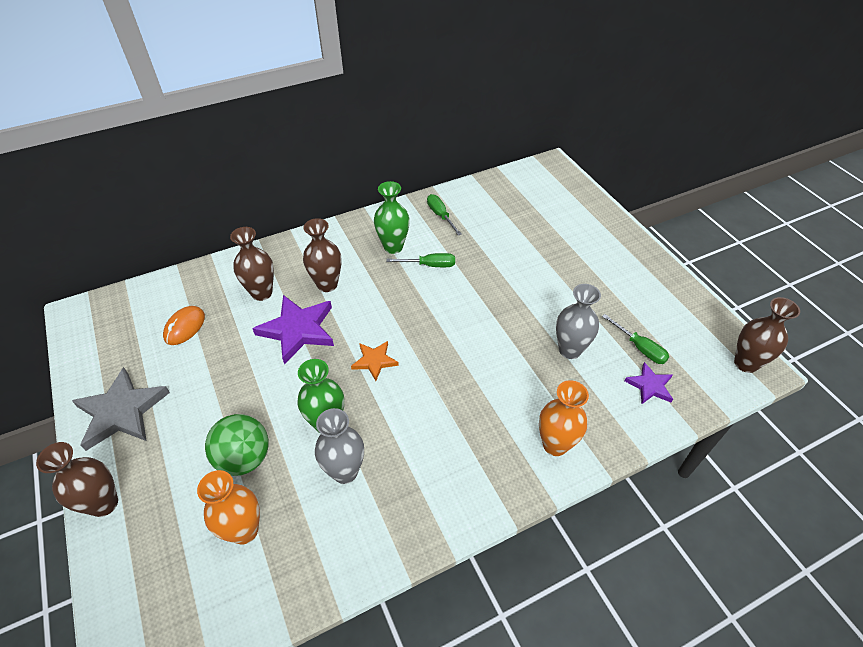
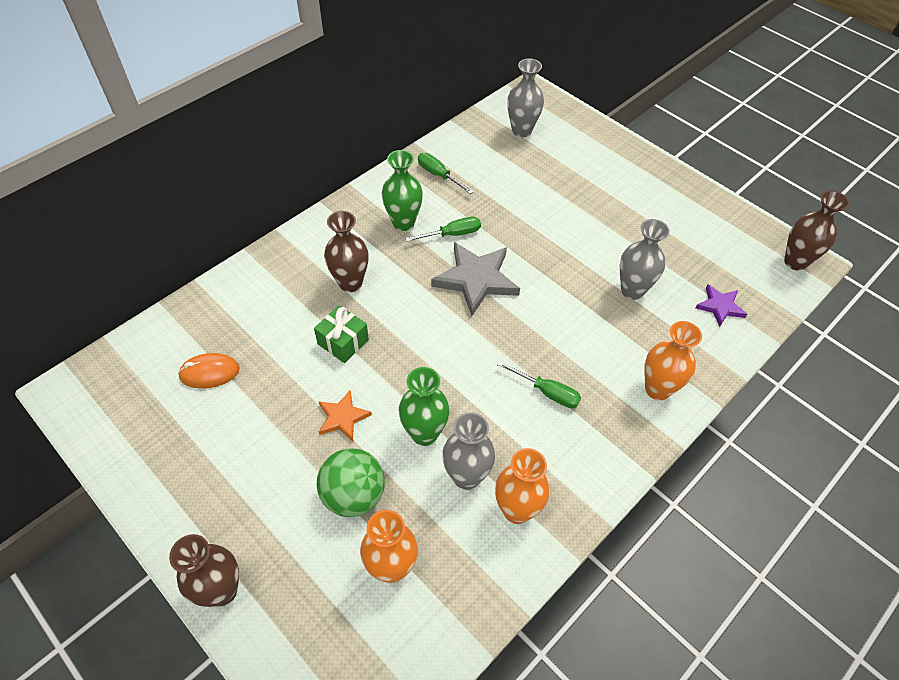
camera: 20 degrees left, 5 degrees up
grey star [72,367,170,451] -> grey star moved to [431,242,520,316]
orange mouse [163,306,205,345] -> orange mouse turned 75 degrees clockwise [178,353,240,389]
brown vase [230,227,274,301] -> none
purple star [252,295,334,365] -> green gift [314,305,369,363]
orange star [351,341,399,381] -> orange star moved to [318,390,372,441]
green screwdriver [602,314,669,364] -> green screwdriver moved to [497,361,581,408]
none -> orange vase [495,448,550,524]
none -> grey vase [507,58,544,138]

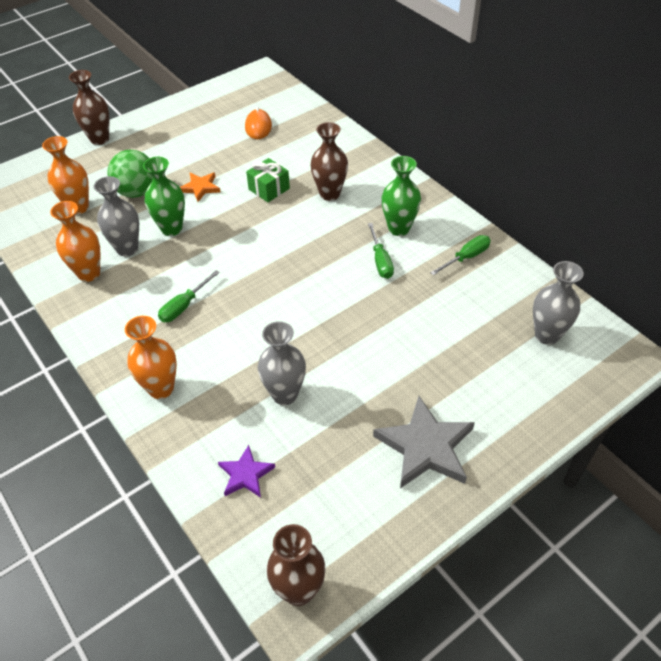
camera: 100 degrees right, 5 degrees down
grey star [431,242,520,316] -> grey star moved to [373,396,475,488]

